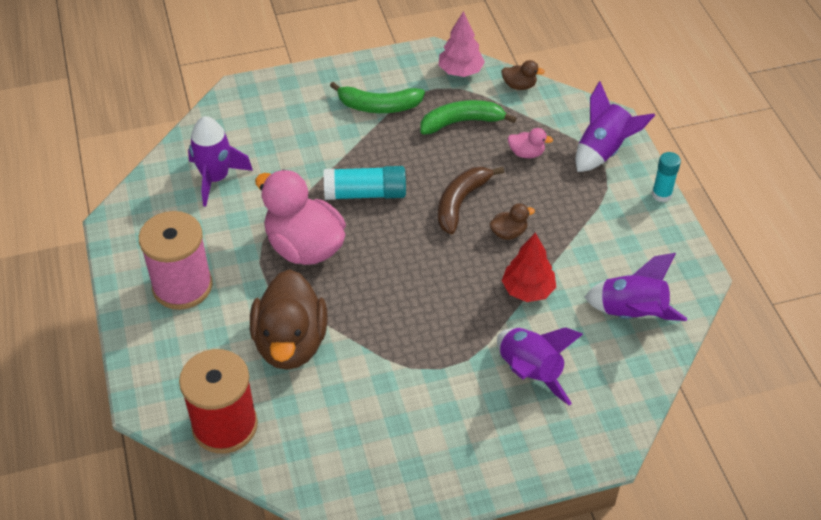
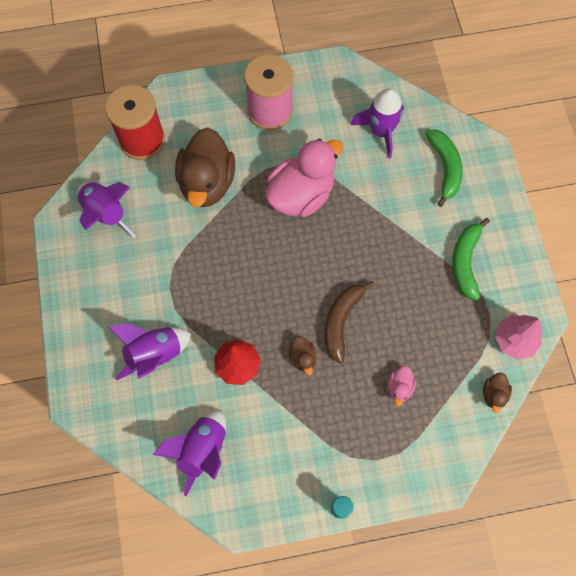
camera: 95 degrees right, 20 degrees up
brown duck [250,269,328,370] -> brown duck turned 90 degrees counterclockwise [175,127,235,207]
turquoise glue stick [324,166,406,200] -> none
green banana [420,100,516,135] -> green banana moved to [425,129,463,207]
brown banana [438,167,504,234] -> brown banana turned 105 degrees counterclockwise [324,281,375,363]
purple rocket [575,81,655,172] -> purple rocket moved to [77,182,136,238]

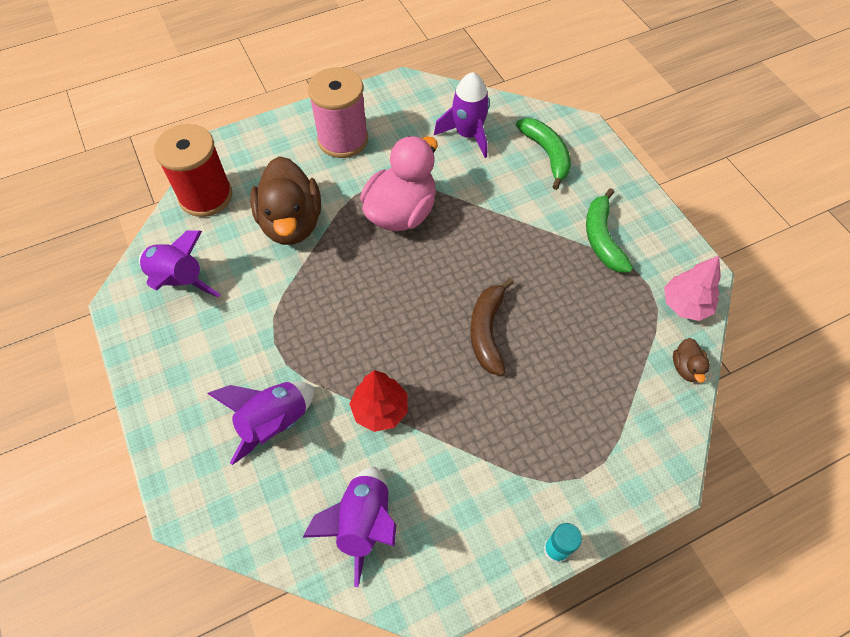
camera: 15 degrees left, 10 degrees down
brown duck [288,336,317,375] -> none
pink duck [388,366,416,406] -> none

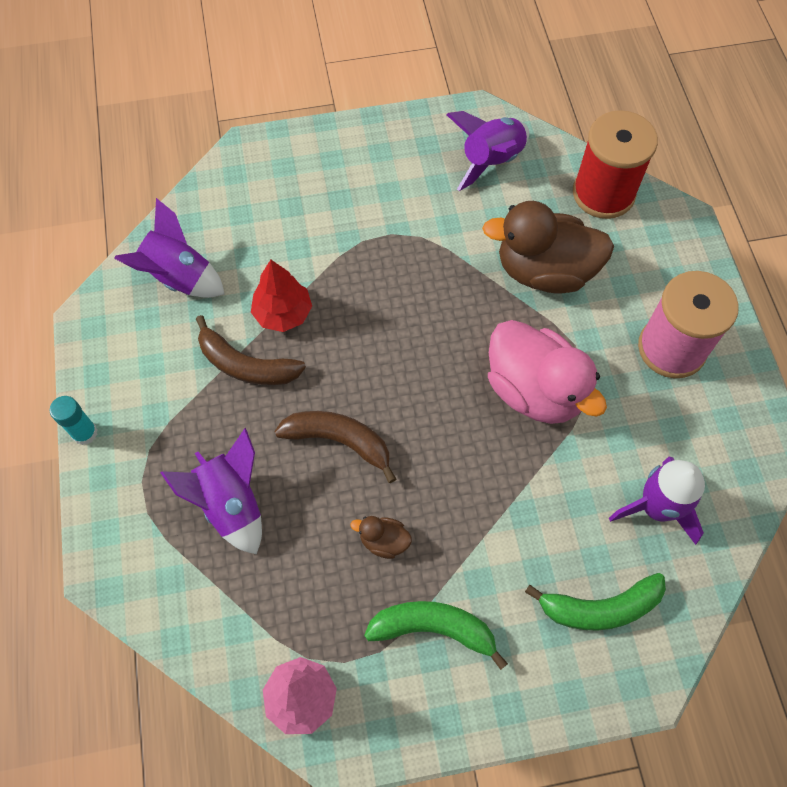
camera: 105 degrees right, 5 degrees up
purple rocket [208,382,314,465] -> purple rocket moved to [160,428,262,554]
brown duck [673,338,710,383] -> brown duck moved to [350,516,412,559]
none -> brown banana [196,315,306,385]

